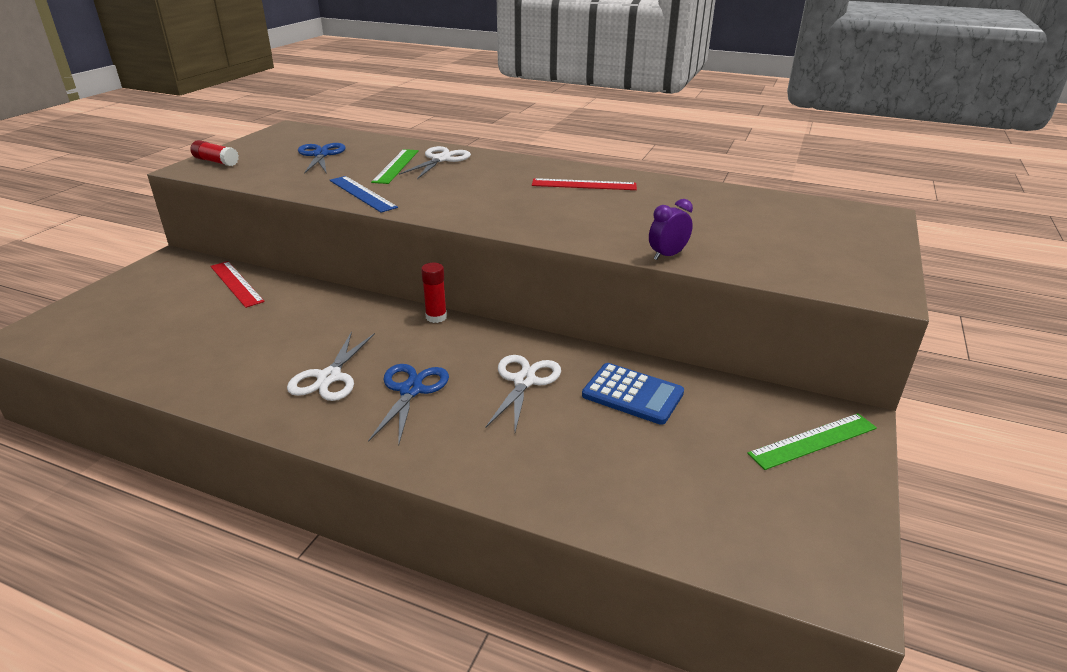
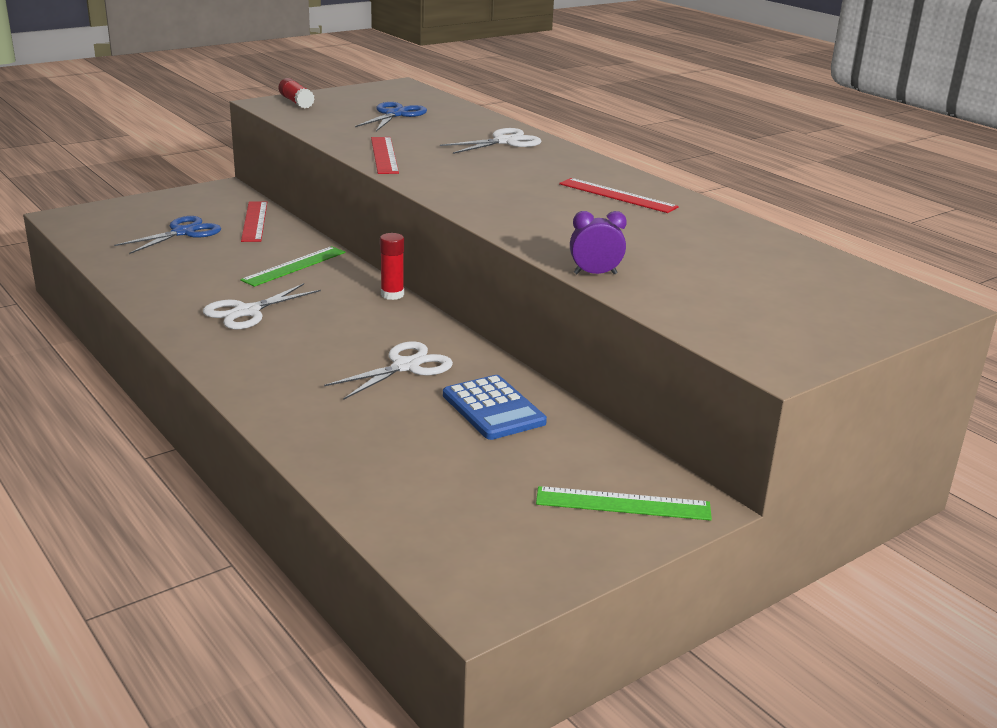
camera: 30 degrees right, 5 degrees down
blue ruler [330,176,398,212] -> red ruler [371,137,399,174]
blue scissors [368,364,449,446] -> blue scissors moved to [114,216,221,254]
green ruler [371,149,419,184] -> green ruler moved to [240,246,346,287]

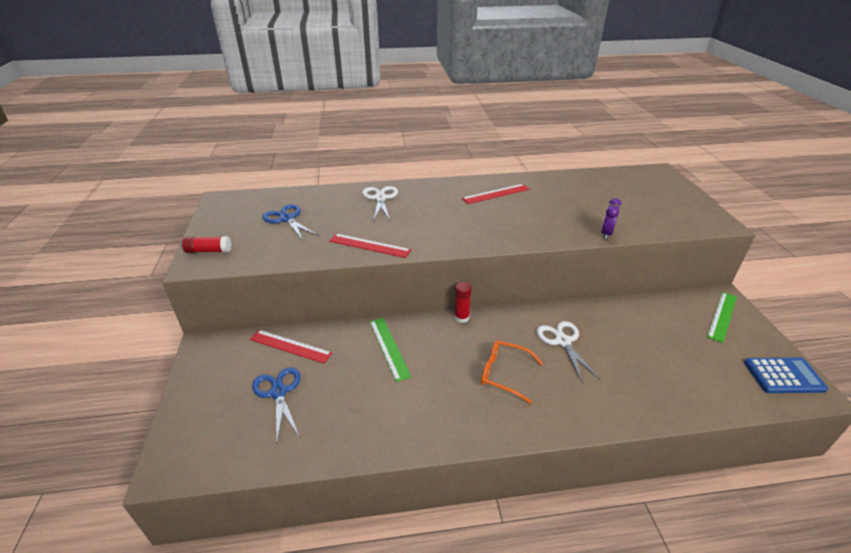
camera: 60 degrees left, 10 degrees up
white scissors [203,283,321,329] -> none
blue calculator [443,375,547,440] -> blue calculator moved to [744,358,828,393]
none -> orange glasses [481,340,543,404]

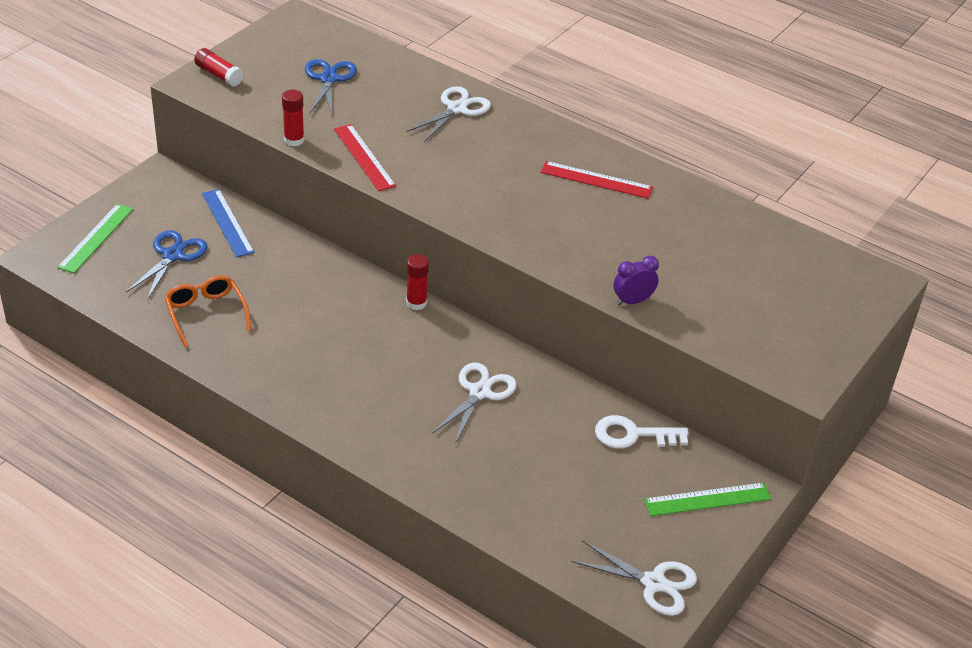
camera: 40 degrees right, 5 degrees up
red ruler [250,330,332,364] -> blue ruler [202,189,255,258]
green ruler [369,318,411,382] -> green ruler moved to [57,204,133,273]
orange glasses [481,340,543,404] -> orange glasses moved to [165,275,251,348]
blue calculator [744,358,828,393] -> white scissors [571,540,697,616]
none -> red glue stick [282,90,304,146]
none -> white key [595,415,689,449]

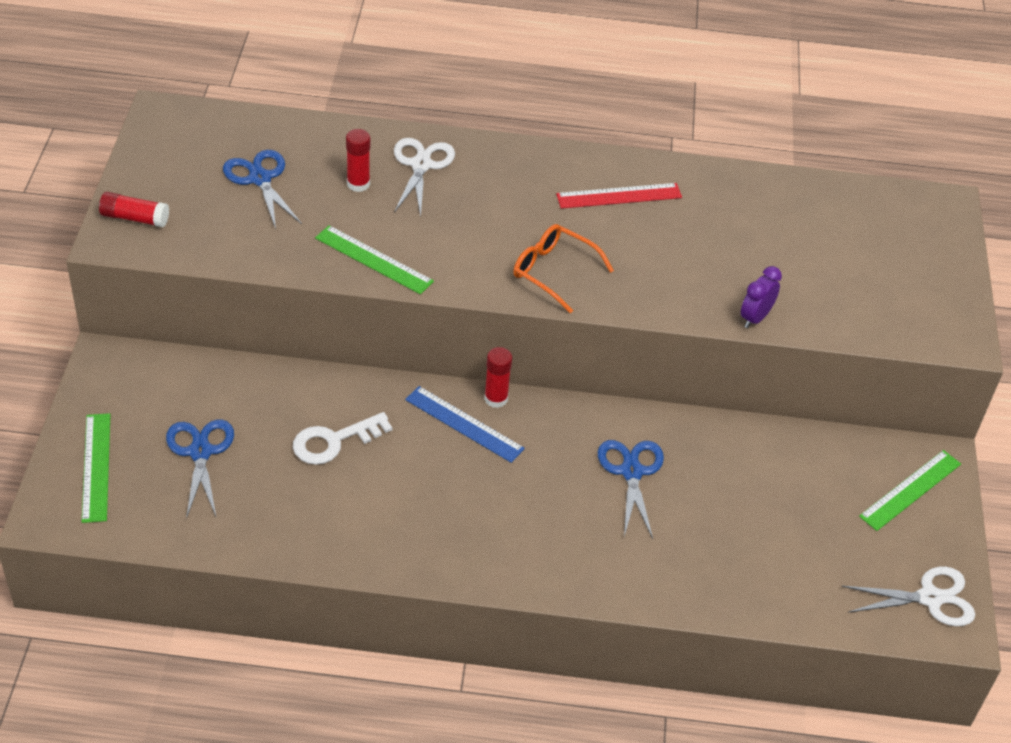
camera: 30 degrees left, 5 degrees up
orange glasses [165,275,251,348] -> orange glasses moved to [513,224,614,313]
blue ruler [202,189,255,258] -> blue ruler moved to [405,386,525,463]
red glue stick [282,90,304,146] -> red glue stick moved to [346,129,370,192]
red ruler [334,124,396,191] -> green ruler [315,225,434,294]
white scissors [432,363,517,444] -> blue scissors [598,440,664,539]
white key [595,415,689,449] -> white key moved to [293,412,392,465]

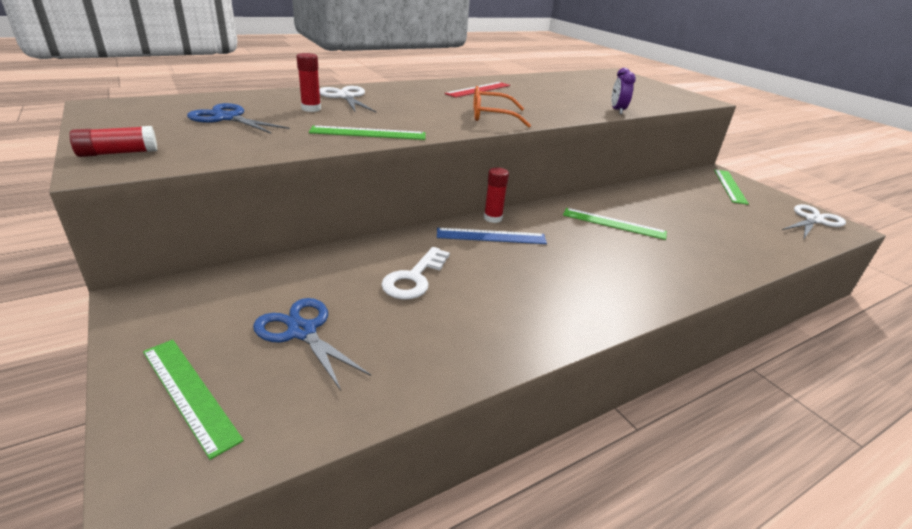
camera: 35 degrees left, 15 degrees down
blue scissors [598,440,664,539] -> green ruler [563,208,667,240]

